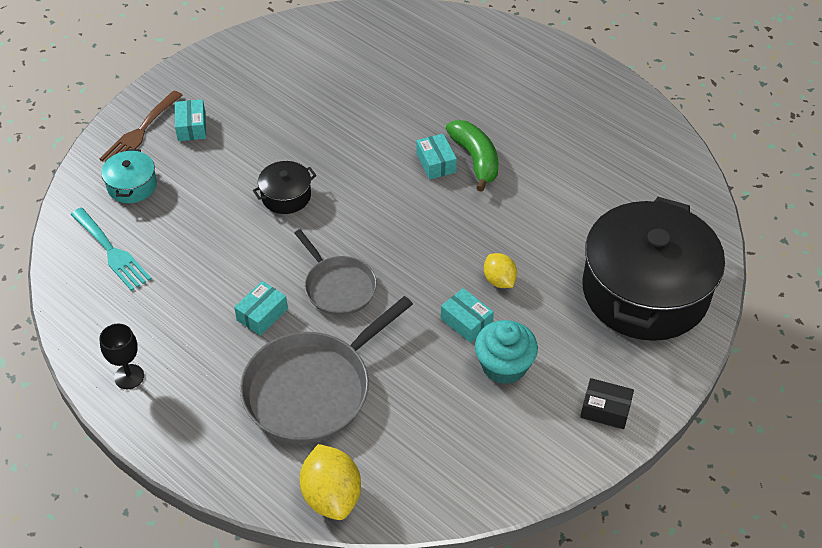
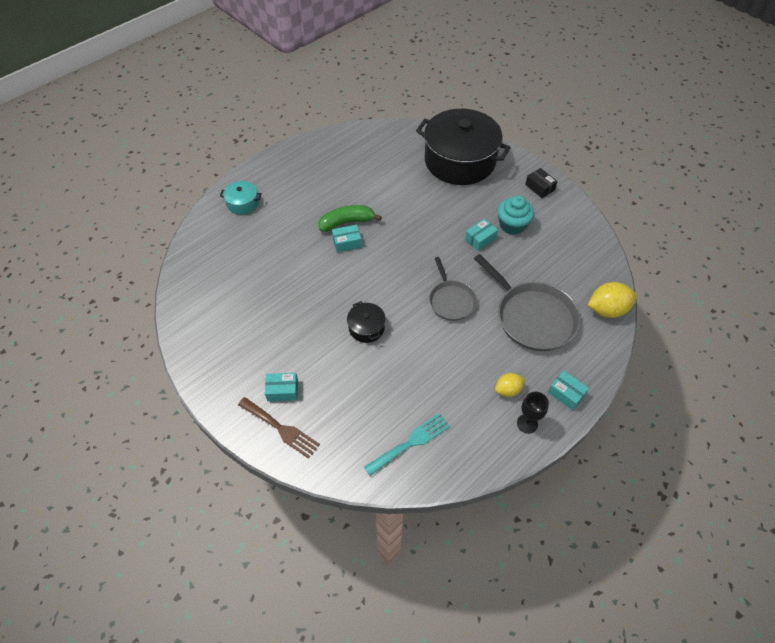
camera: 85 degrees left, 5 degrees up
turquoise pot [101,149,157,203] -> turquoise pot moved to [220,181,262,215]
turquoise box [234,281,288,336] -> turquoise box moved to [548,371,589,410]
grey pan [294,229,377,316] -> grey pan turned 105 degrees clockwise [429,257,477,321]
yellow lemon [484,253,517,288] -> yellow lemon moved to [495,373,525,397]
black box [580,378,634,429] -> black box turned 60 degrees counterclockwise [525,168,558,198]

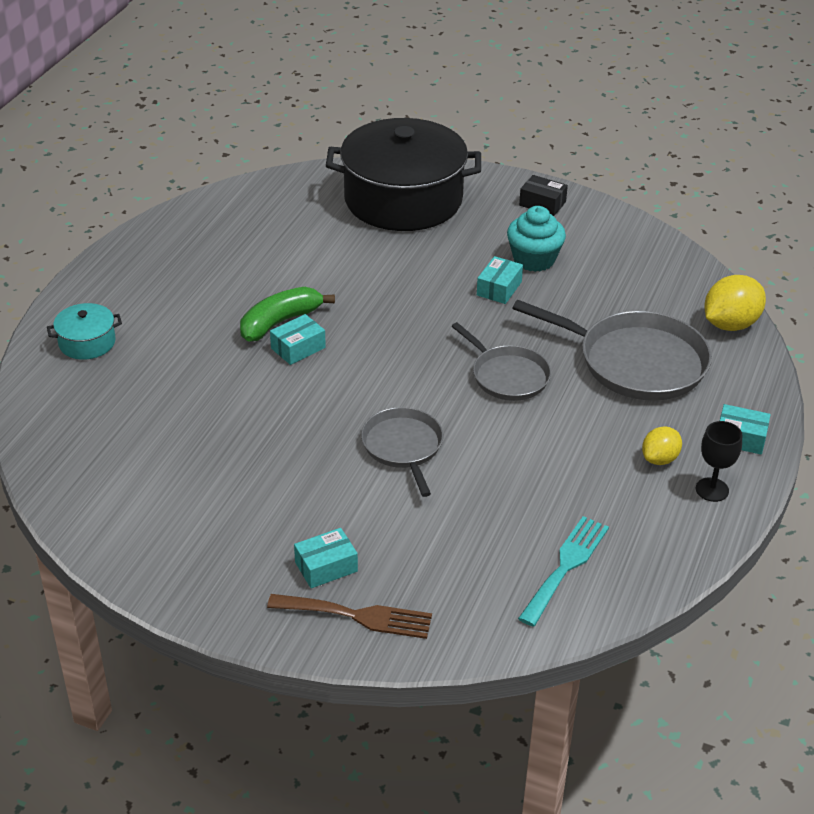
camera: 25 degrees left, 15 degrees down
black pot [347,301,386,343] -> grey pan [361,407,443,497]

